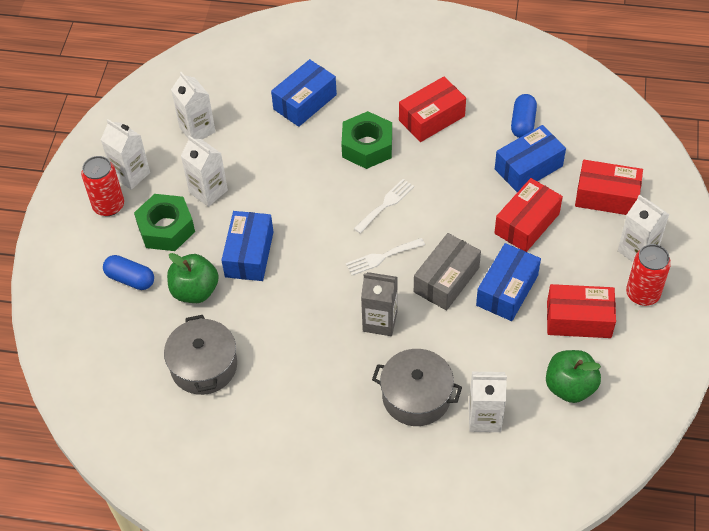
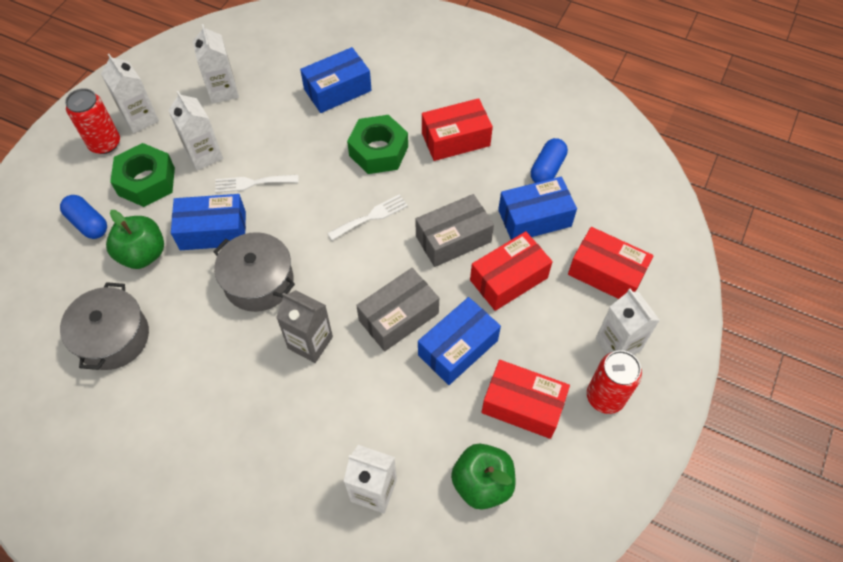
camera: 15 degrees right, 5 degrees up
blue box [221,211,273,281] -> blue box turned 60 degrees clockwise [171,194,246,250]
white fork [346,238,425,275] -> white fork moved to [215,175,299,193]
grey pot [372,349,462,426] -> grey pot moved to [213,232,295,312]
none -> grey box [416,194,494,267]

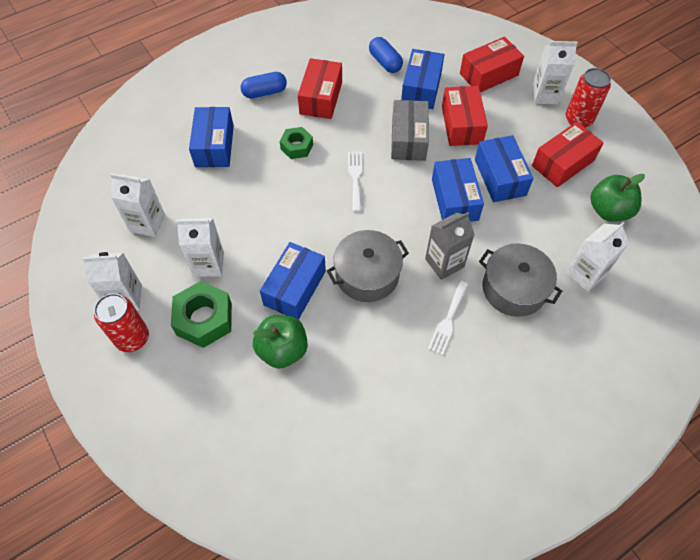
camera: 60 degrees left, 0 degrees up
blue capsule [60,195,107,239] -> blue capsule moved to [241,72,287,99]
grey pot [60,282,149,370] -> grey pot moved to [479,243,562,317]
white fork [215,175,299,193] -> white fork moved to [428,281,468,355]
green nut [347,115,408,174] -> green nut [280,127,313,159], size x0.62
grey box [356,268,439,351] -> blue box [432,158,484,222]

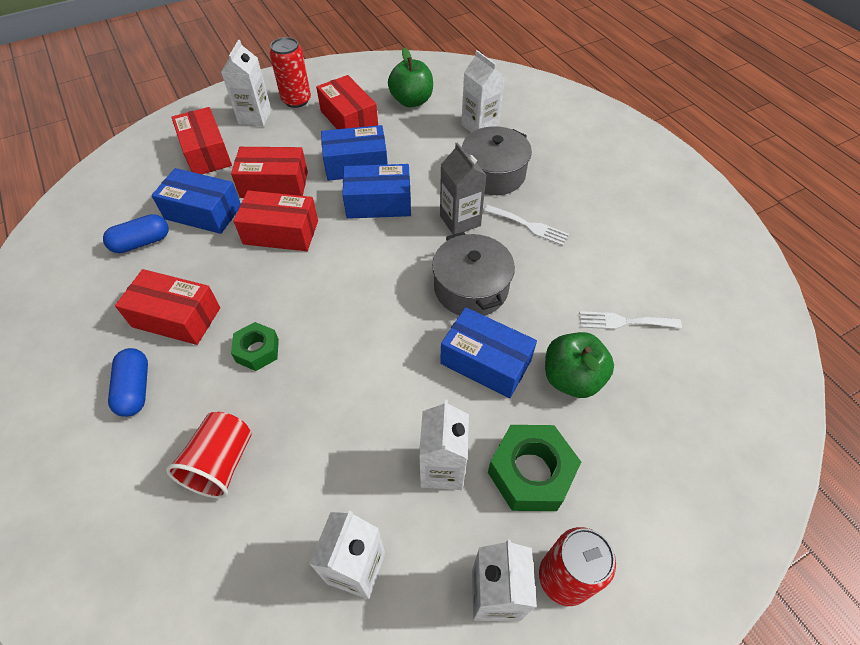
camera: 85 degrees left, 5 degrees down
blue box [189,107,234,167] -> red cup [166,412,252,499]
white fork [348,151,362,212] -> white fork moved to [579,311,682,329]
grey box [391,100,429,161] -> red box [233,190,318,251]

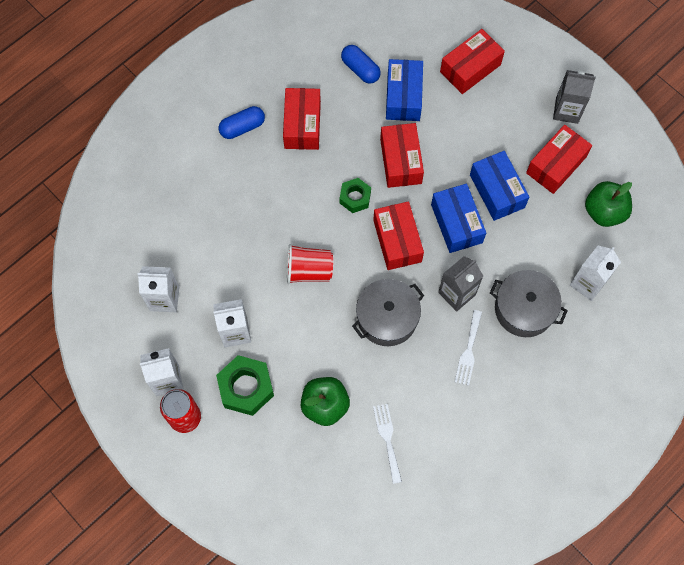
camera: 75 degrees right, 15 degrees up
red cup [166,412,252,499] -> red cup moved to [287,244,333,284]
white carton [221,40,271,126] -> none
red box [231,147,308,198] -> red box moved to [373,201,424,270]
green nut [231,322,279,371] -> green nut moved to [340,178,371,213]
red can [270,37,311,108] -> grey carton [553,70,596,124]
blue box [440,307,537,398] -> none

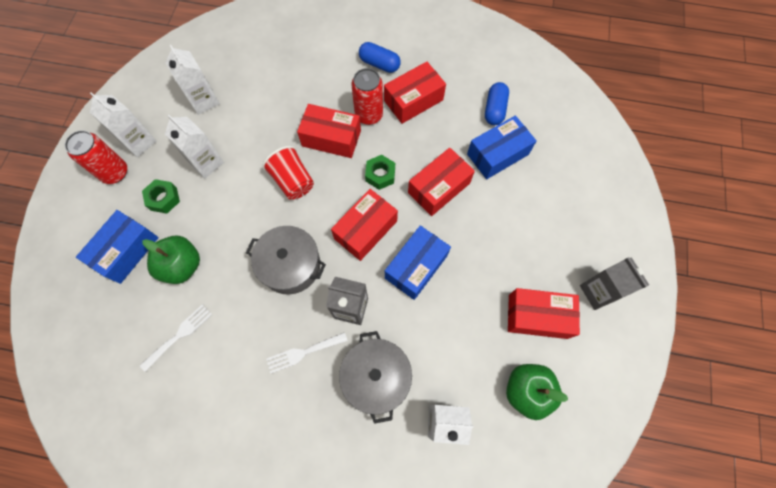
camera: 55 degrees right, 0 degrees up
green nut [216,355,274,416] -> green nut [142,179,180,214], size x0.62
red box [440,29,505,94] -> red box moved to [297,104,361,158]
blue box [470,151,529,221] -> blue box moved to [76,210,159,284]
none -> red can [351,68,383,125]

